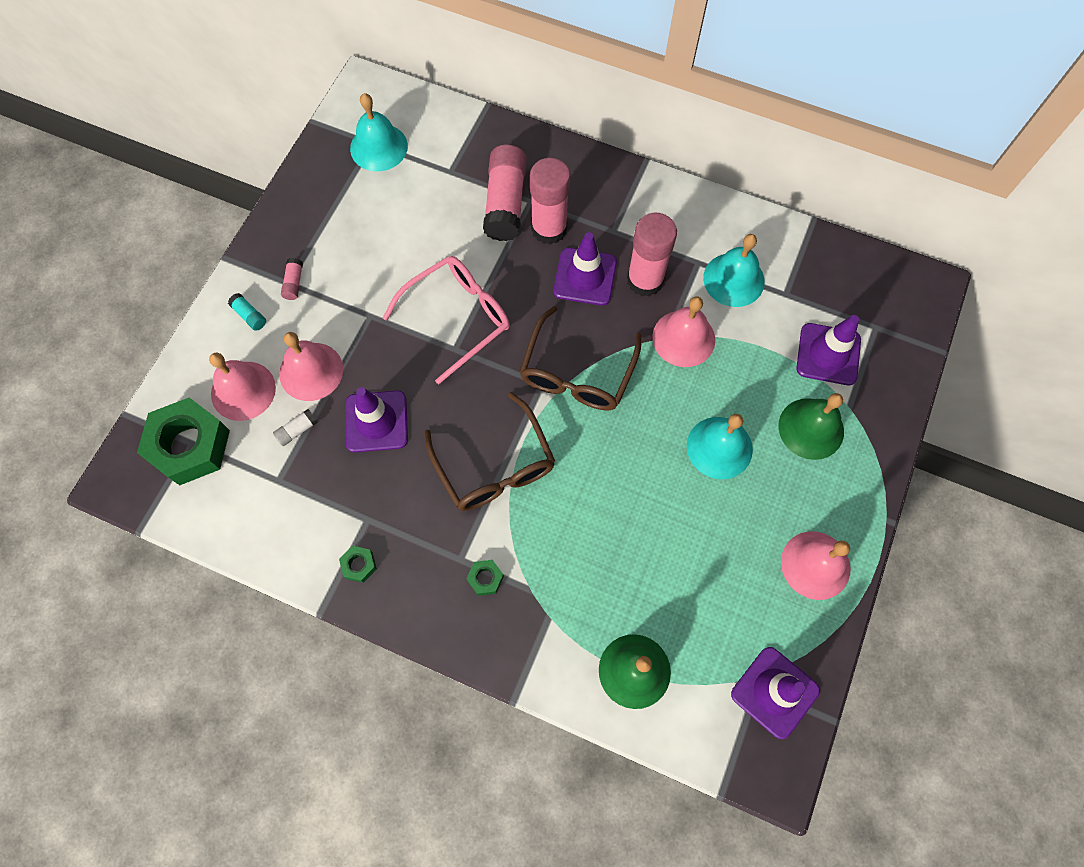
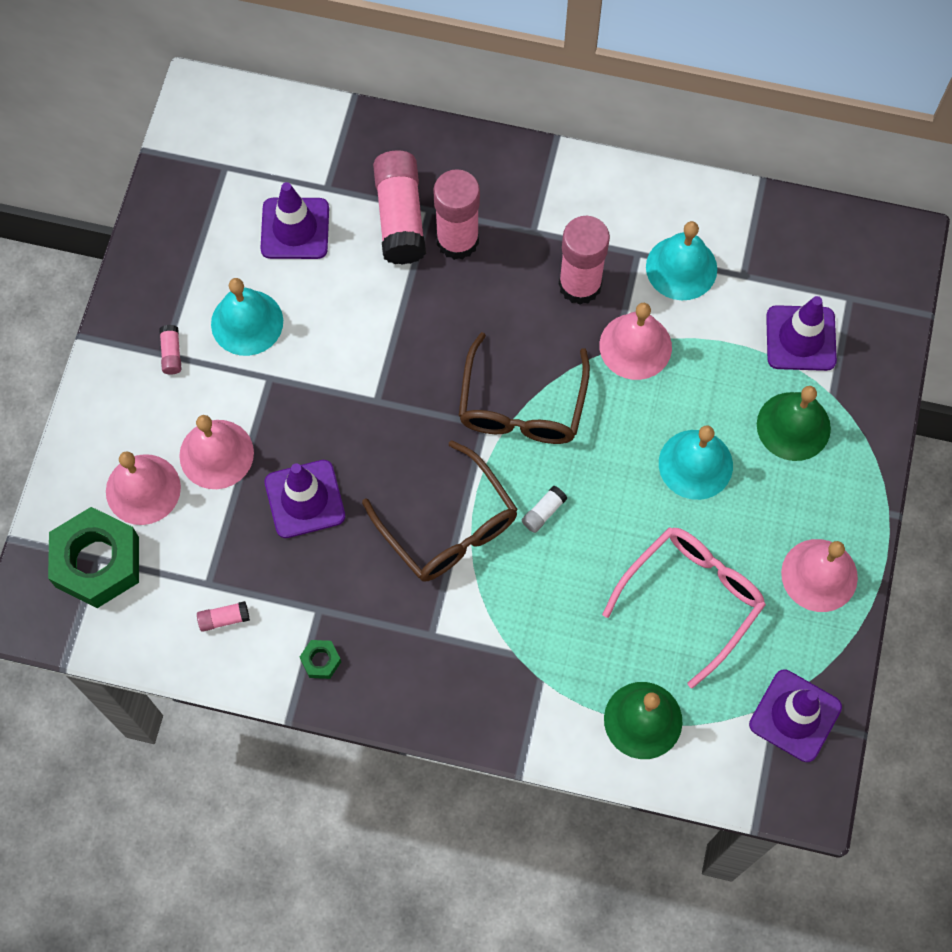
camera: 10 degrees left, 0 degrees up
turquoise glue stick [228,293,266,331] -> none
white glue stick [273,409,318,446] -> white glue stick moved to [522,486,567,533]
turquoise bell [350,93,408,171] -> turquoise bell moved to [211,278,283,356]
pink glasses [383,256,510,384] -> pink glasses moved to [602,527,766,689]
green nut [466,560,504,596] -> none
purple traffic cone [553,232,617,306] -> purple traffic cone moved to [260,182,329,259]
none -> pink glue stick [197,601,250,632]

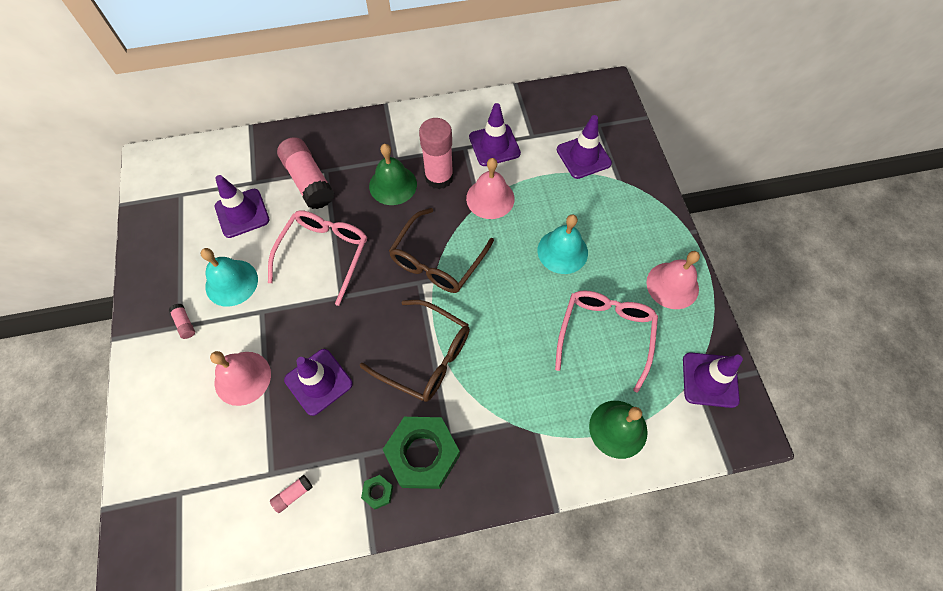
camera: 25 degrees left, 5 degrees down
green nut [48,507,139,608] -> green nut moved to [383,417,460,489]
pink bell [106,451,181,525] -> none
pink glue stick [433,169,480,260] -> none
brown glasses [459,332,590,444] -> brown glasses turned 45 degrees clockwise [389,208,494,293]
white glue stick [522,486,567,533] -> none
turquoise bell [646,221,717,300] -> purple traffic cone [469,103,521,166]
green bell [757,386,831,461] -> green bell moved to [369,144,417,205]
none -> pink glasses [268,210,367,306]

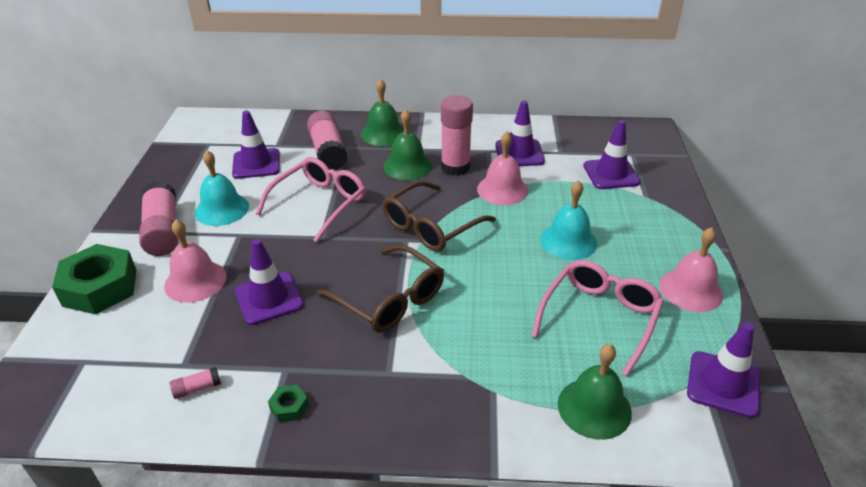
camera: 15 degrees right, 25 degrees down
pink glue stick [169,304,195,339] -> pink glue stick [139,181,178,256], size x2.34
green nut [383,417,460,489] -> green nut moved to [52,244,137,315]
none -> green bell [361,79,404,146]

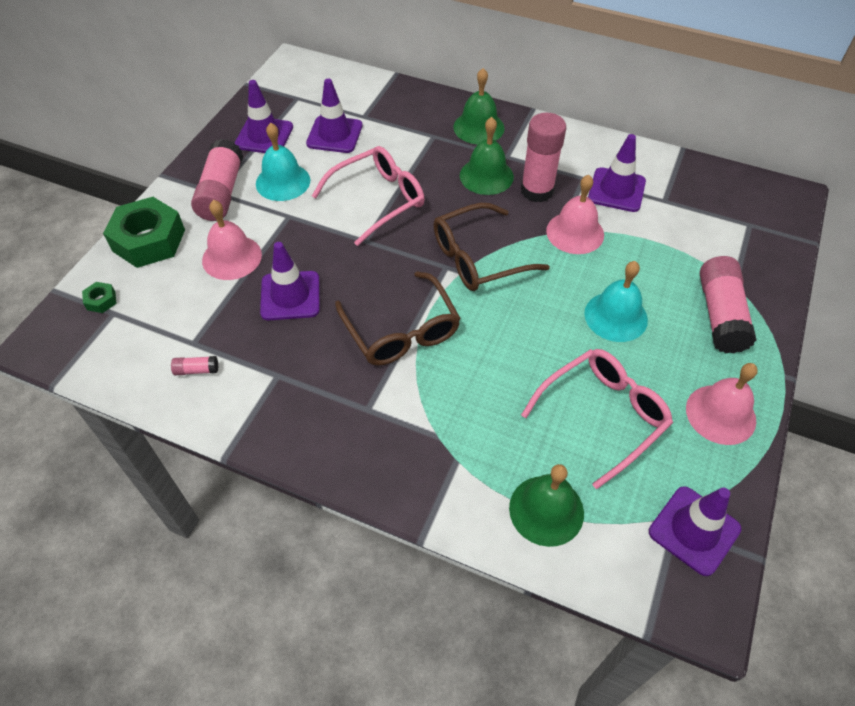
camera: 20 degrees right, 15 degrees up
green nut [268,385,308,422] -> green nut moved to [82,282,117,313]
pink glue stick [307,110,348,170] -> pink glue stick moved to [700,256,756,354]
purple traffic cone [583,120,641,189] -> purple traffic cone moved to [235,80,293,153]

